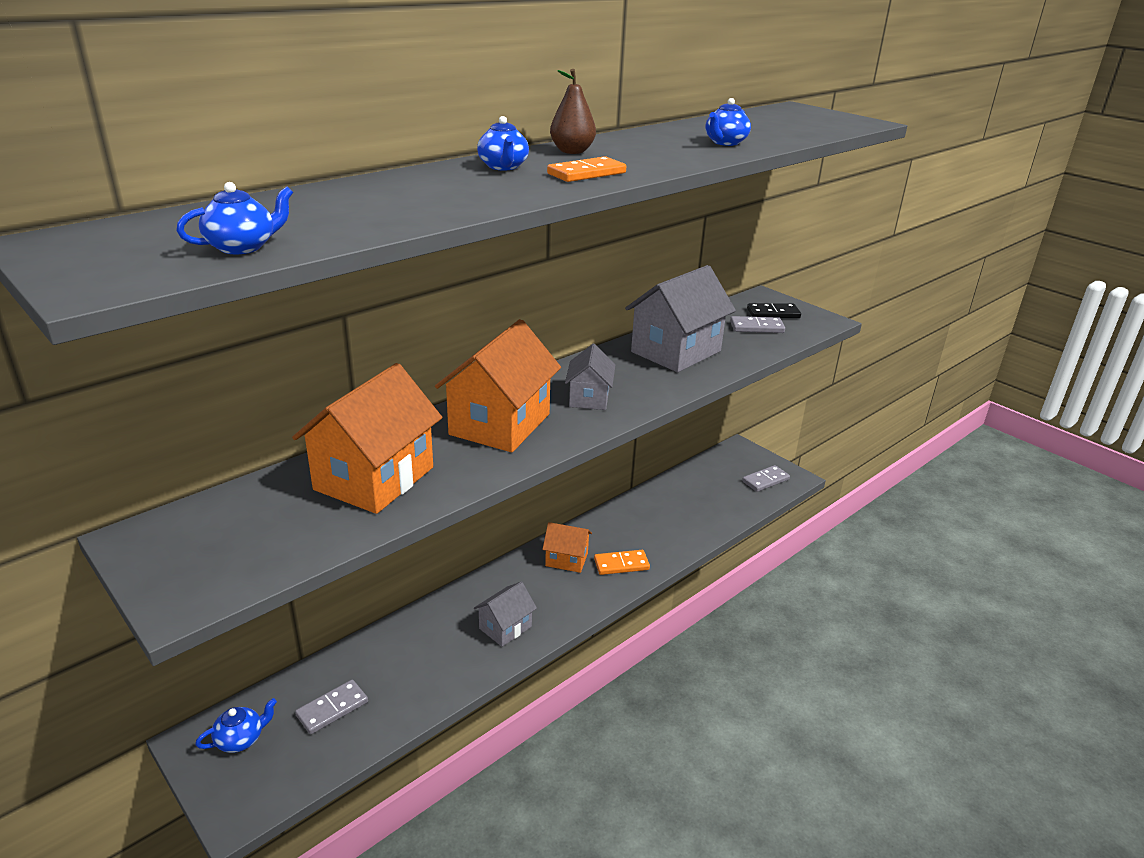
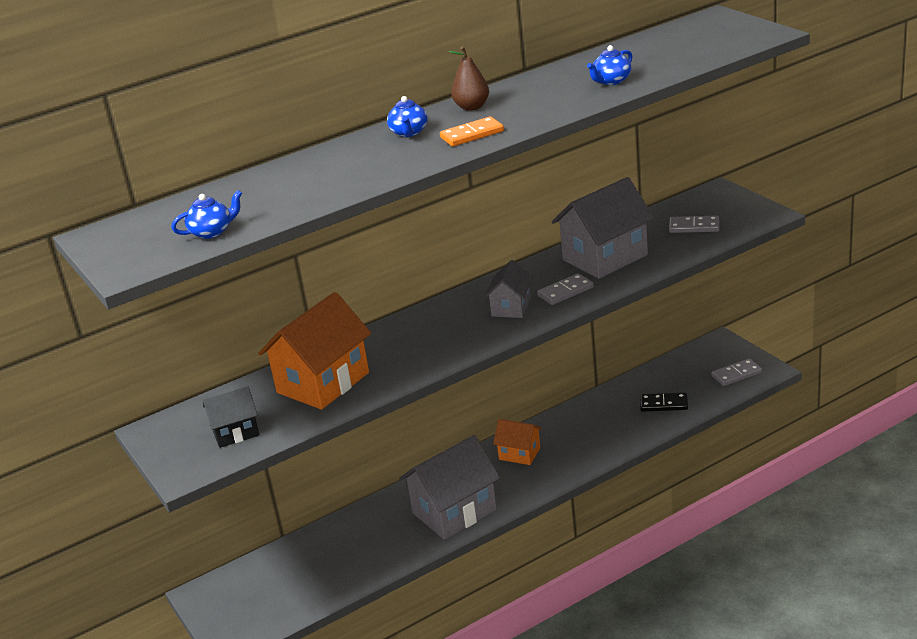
camera: 15 degrees right, 0 degrees up
blue teapot [195,698,277,753] -> none
grey domino [295,680,368,734] -> grey domino moved to [537,273,594,305]
orange house [435,319,561,452] -> none
grey house [474,581,537,647] -> grey house [399,435,500,540], size x1.84
orange domino [594,550,650,575] -> none
black domino [747,303,801,318] -> black domino moved to [640,393,688,412]
none -> black house [203,386,259,448]

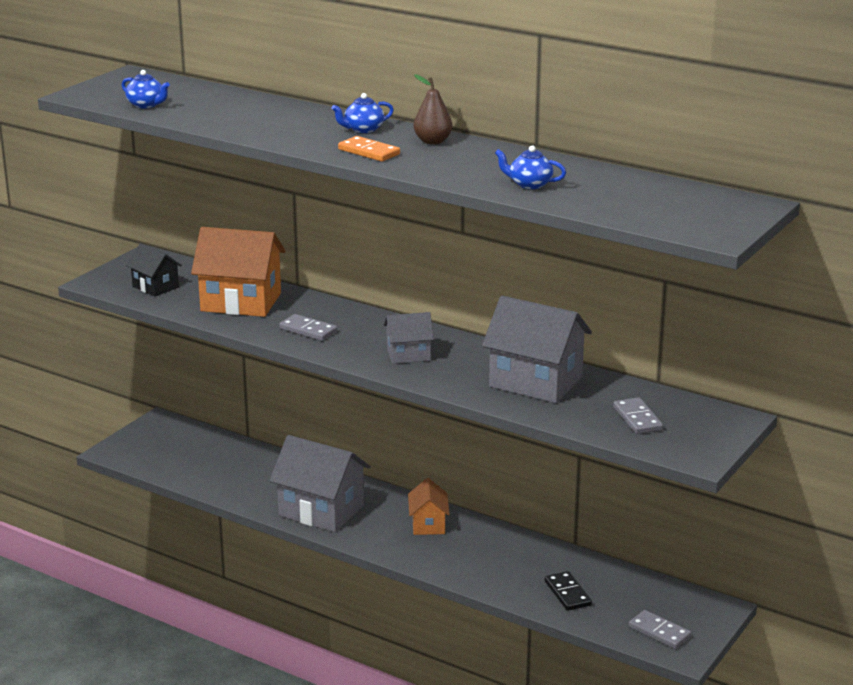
camera: 60 degrees right, 5 degrees down
grey domino [537,273,594,305] -> grey domino moved to [279,314,337,341]

